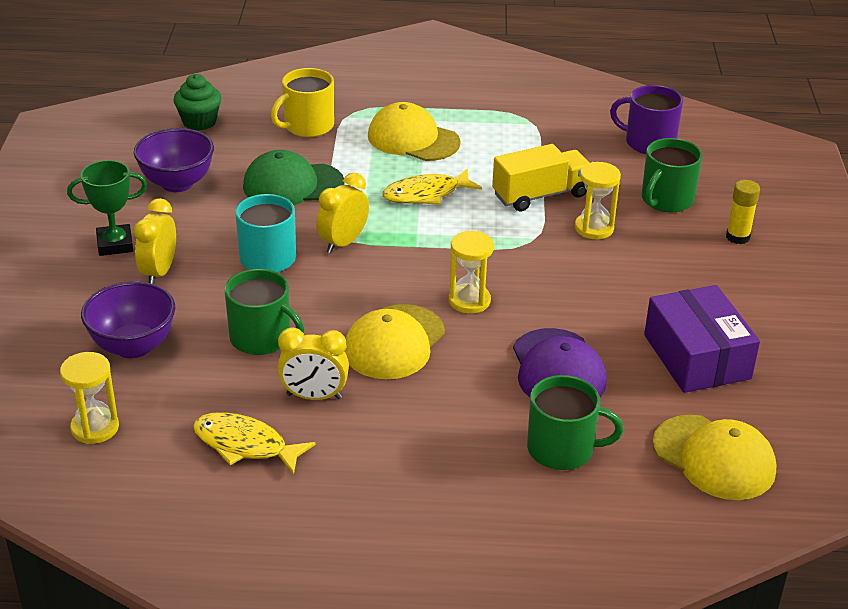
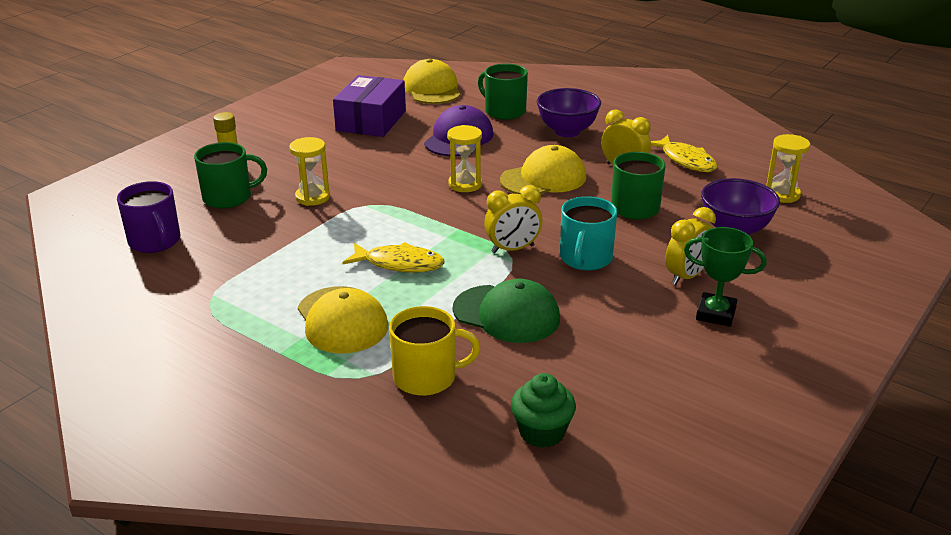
camera: 145 degrees left, 5 degrees down
purple bowl [134,128,214,192] -> purple bowl moved to [537,88,601,137]
yellow truck [492,144,589,211] -> none

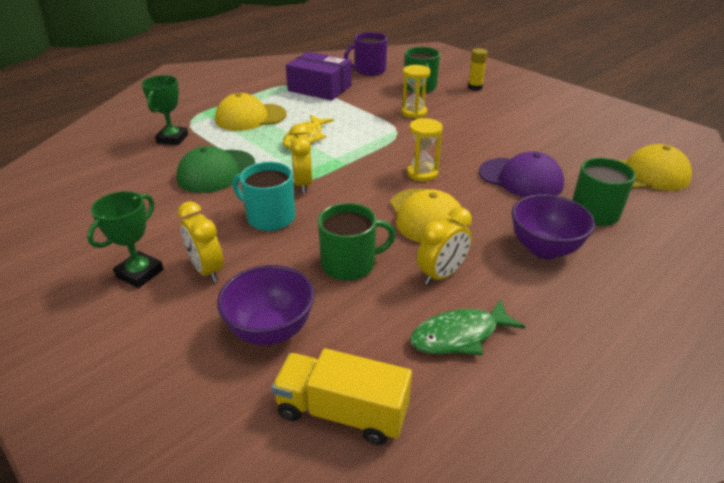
camera: 100 degrees right, 5 degrees up
purple box [333,75,406,137] -> purple box moved to [286,52,352,101]
yellow mug [389,306,480,396] -> green trophy [141,75,188,145]
green cupcake [511,373,576,448] -> none
yellow fish [651,135,717,172] -> green fish [410,299,525,355]
yellow hourglass [766,134,810,203] -> yellow truck [272,348,412,445]

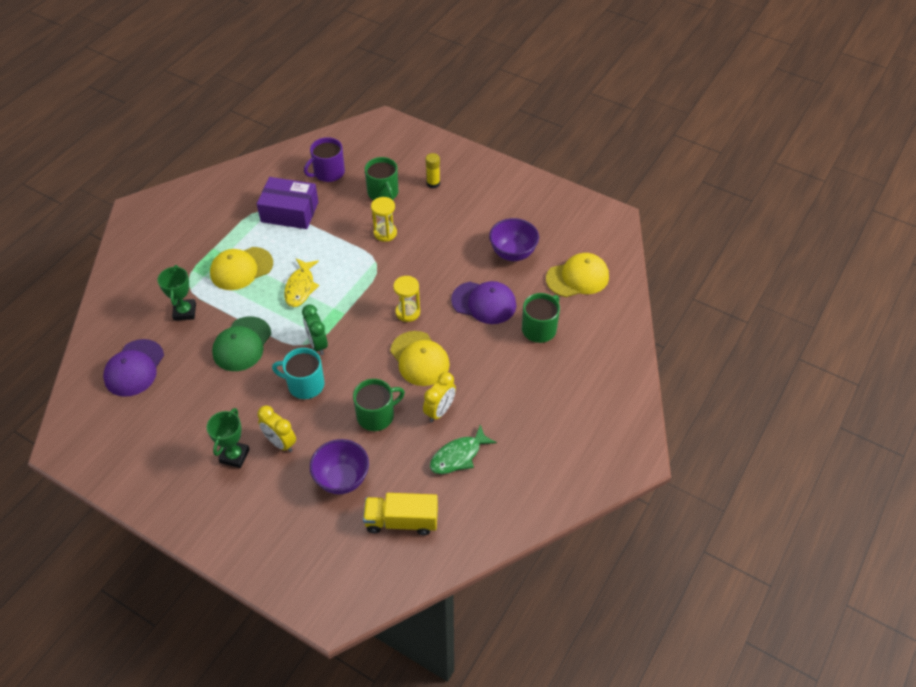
camera: 15 degrees left, 15 degrees up
yellow clock [289,124,312,193] -> green clock [302,304,328,355]
purple bowl [511,194,595,259] -> purple bowl moved to [489,218,539,261]
none -> purple cap [103,339,164,397]

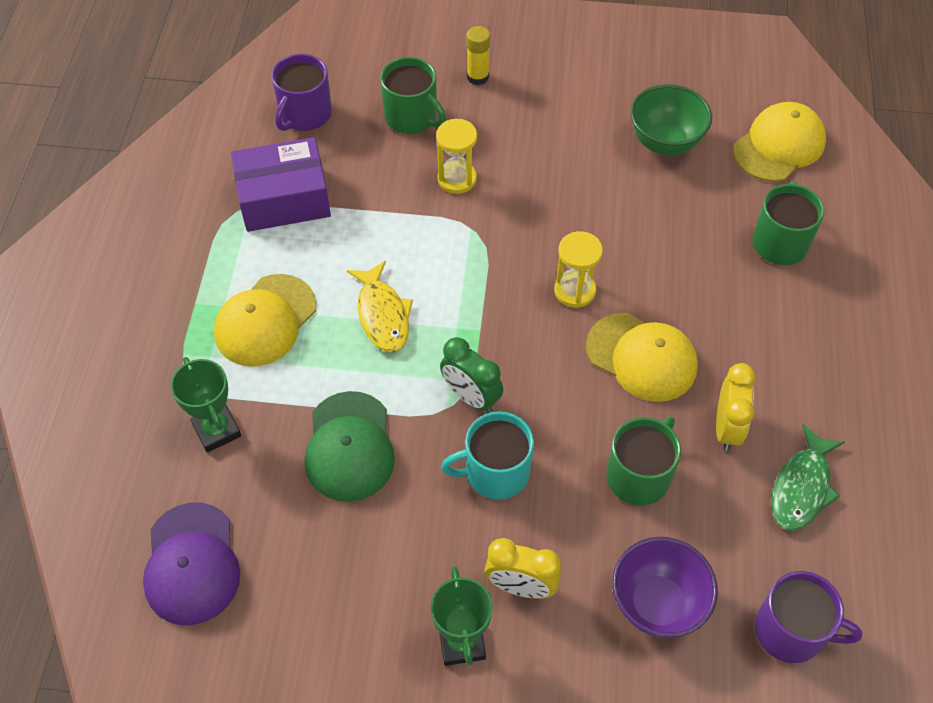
camera: 25 degrees left, 5 degrees up
yellow truck [363,493,438,535] -> purple mug [755,571,863,663]
purple cap [451,281,516,324] -> none
purple bowl [489,218,539,261] -> green bowl [630,84,712,155]

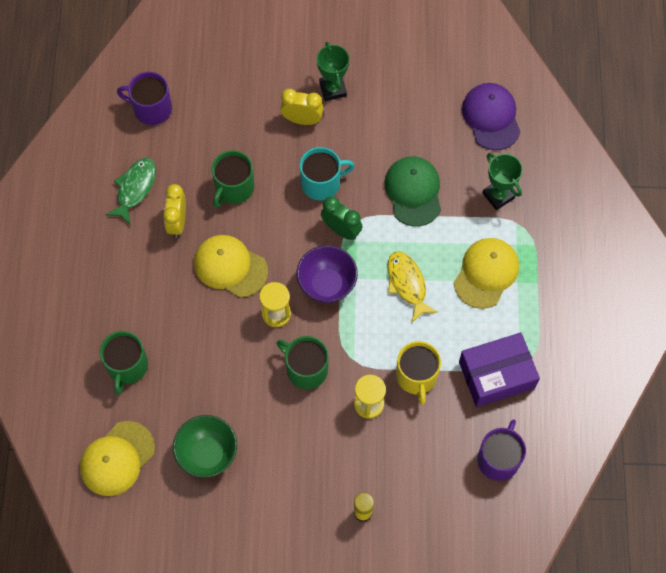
camera: 175 degrees right, 10 degrees up
green mug [380,57,446,134] -> green mug moved to [277,336,329,389]
purple bowl [613,537,718,638] -> purple bowl moved to [297,245,358,303]
none -> yellow mug [396,341,441,405]

